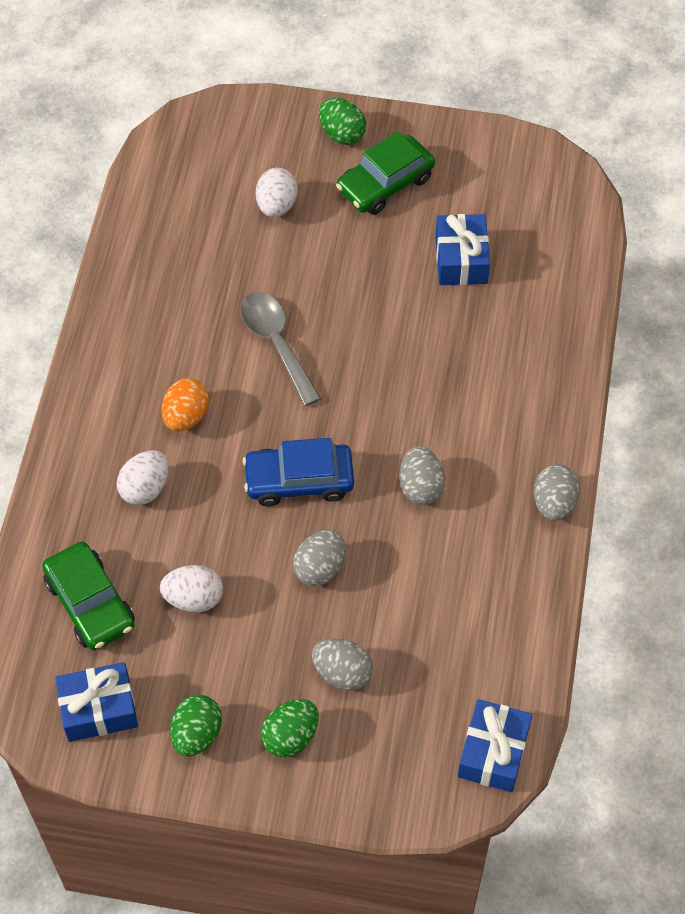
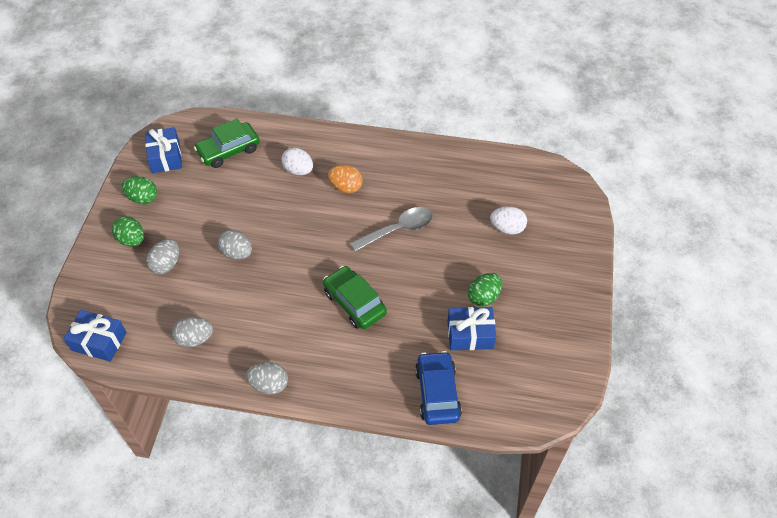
camera: 90 degrees right, 5 degrees down
white egg [160,565,223,612] -> none
blue car [243,438,354,506] -> blue car moved to [415,351,462,425]
green egg [319,98,366,145] -> green egg moved to [468,273,502,307]
green car [336,131,435,215] -> green car moved to [323,266,387,329]
grey egg [399,446,445,505] -> grey egg moved to [172,317,213,348]

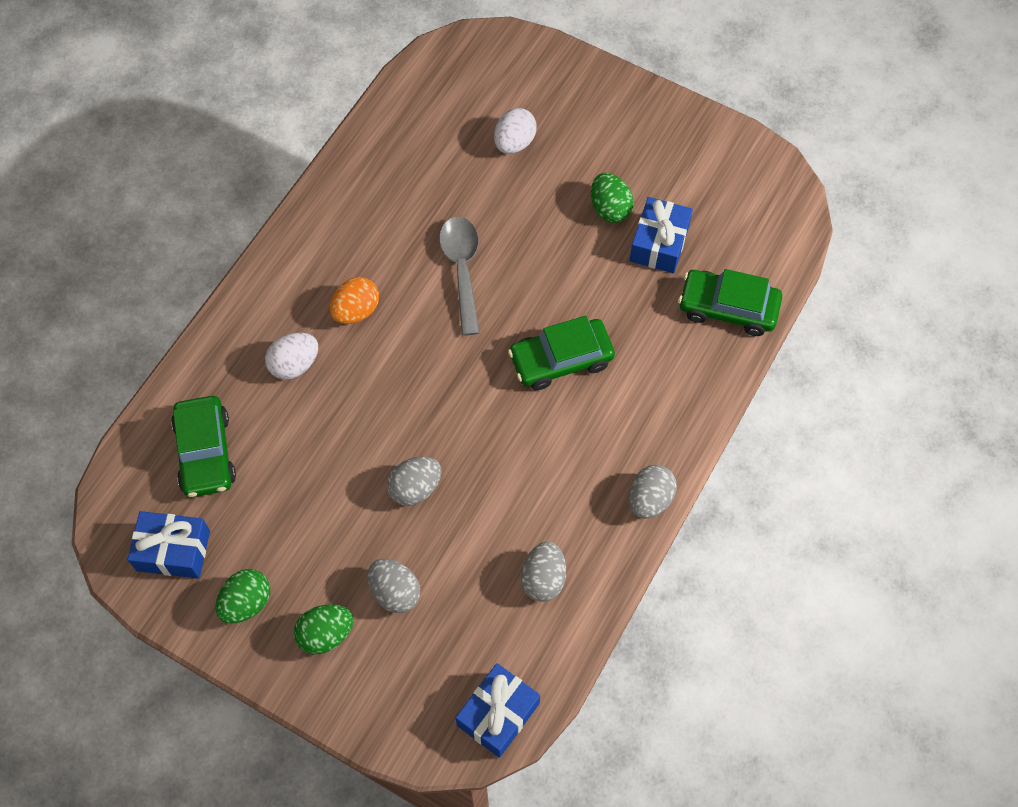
camera: 70 degrees left, 10 degrees up
blue car [415,351,462,425] -> green car [678,269,782,336]

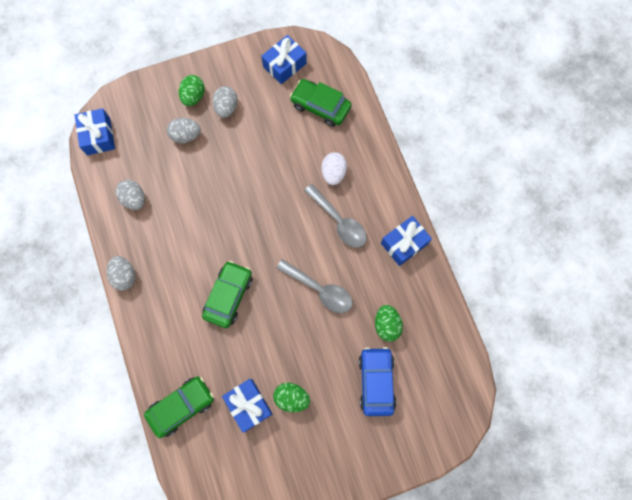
camera: 130 degrees right, 10 degrees up
green egg [215,569,270,624] -> green egg moved to [375,305,403,341]
orange egg [330,277,379,324] -> grey spoon [304,184,367,248]
grey egg [387,456,441,506] -> grey egg moved to [212,86,238,118]
white egg [494,108,537,154] -> blue car [358,347,396,416]
none -> blue gift [381,216,432,266]

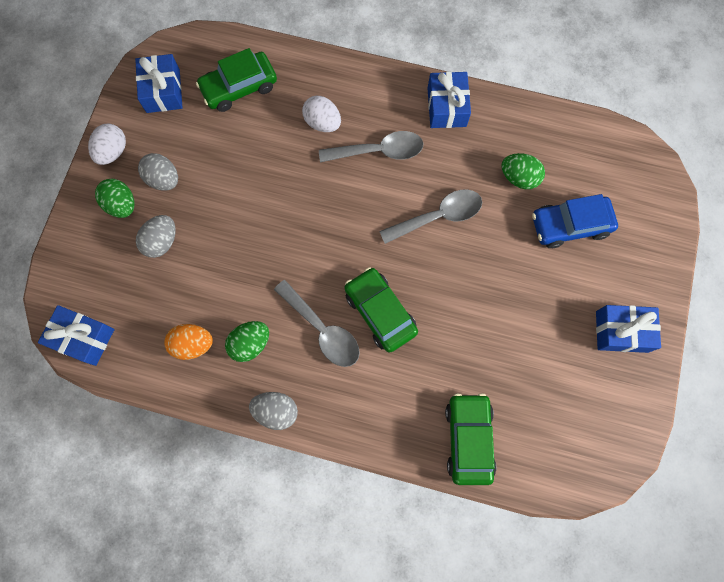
camera: 55 degrees left, 0 degrees up
grey egg [116,180,145,210] -> orange egg [164,324,213,360]
blue gift [222,379,272,433] -> blue gift moved to [596,305,661,353]
green egg [273,383,310,412] -> green egg moved to [225,321,269,362]
blue car [358,347,396,416] -> blue car turned 45 degrees counterclockwise [532,194,618,248]
none -> white egg [88,123,126,165]
none -> grey spoon [274,280,360,367]

